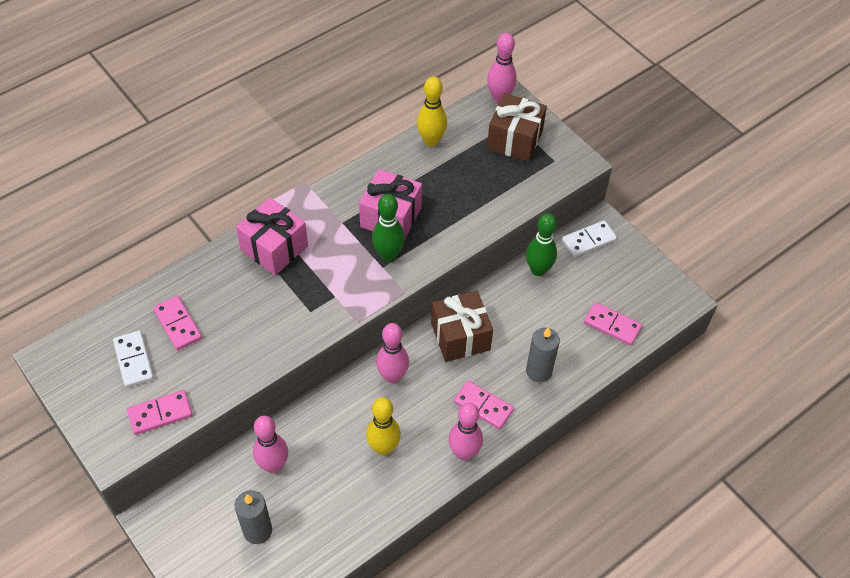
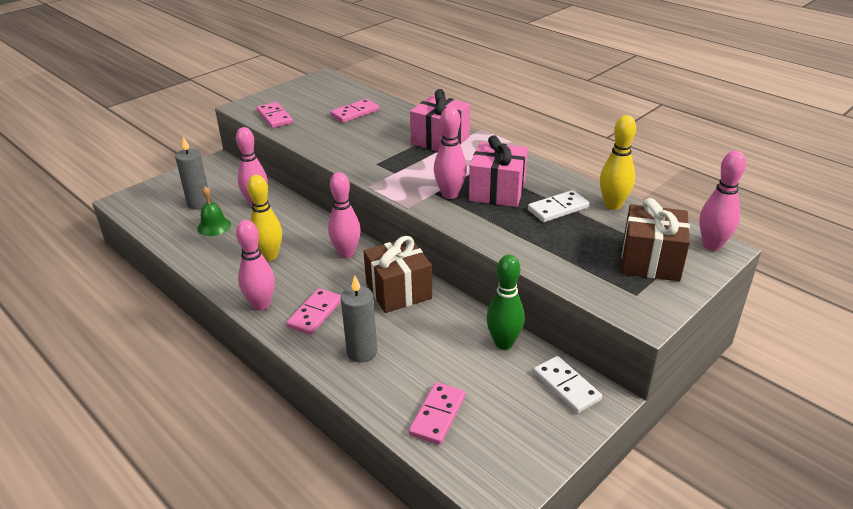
camera: 85 degrees right, 20 degrees down
white domino [113,330,154,388] -> white domino moved to [528,190,589,222]
green bowling pin [372,194,405,262] -> pink bowling pin [434,107,467,199]
none -> green bell [197,186,231,236]

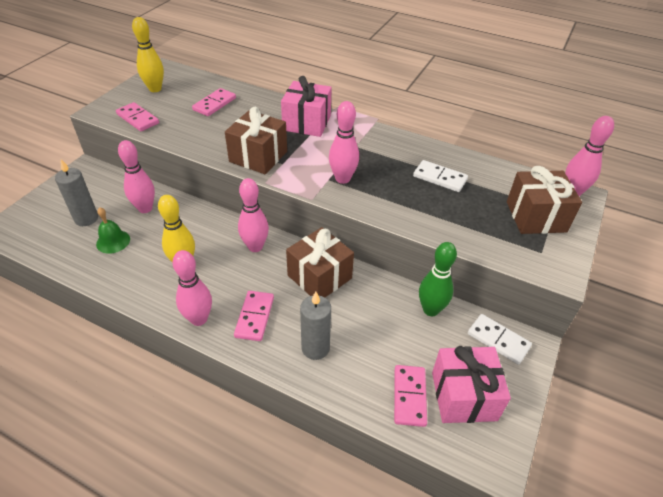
camera: 20 degrees left, 10 degrees up
pink gift [469,135,528,207] -> pink gift moved to [432,346,511,423]
white domino [528,190,589,222] -> white domino turned 75 degrees clockwise [413,160,468,192]
yellow bowling pin [600,115,636,210] -> yellow bowling pin moved to [132,17,164,92]
none -> brown gift [225,107,287,174]

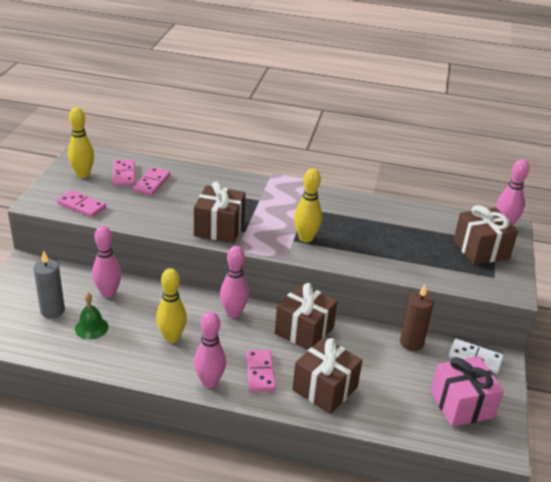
camera: 15 degrees left, 10 degrees down
pink gift [281,76,332,137] -> none
grey candle [300,292,331,360] -> brown gift [292,337,362,414]
pink bowling pin [329,101,359,184] -> yellow bowling pin [294,168,322,243]
pink domino [394,365,427,427] -> pink domino moved to [113,160,135,186]
white domino [413,160,468,192] -> none
green bowling pin [419,242,457,316] -> brown candle [400,284,434,351]

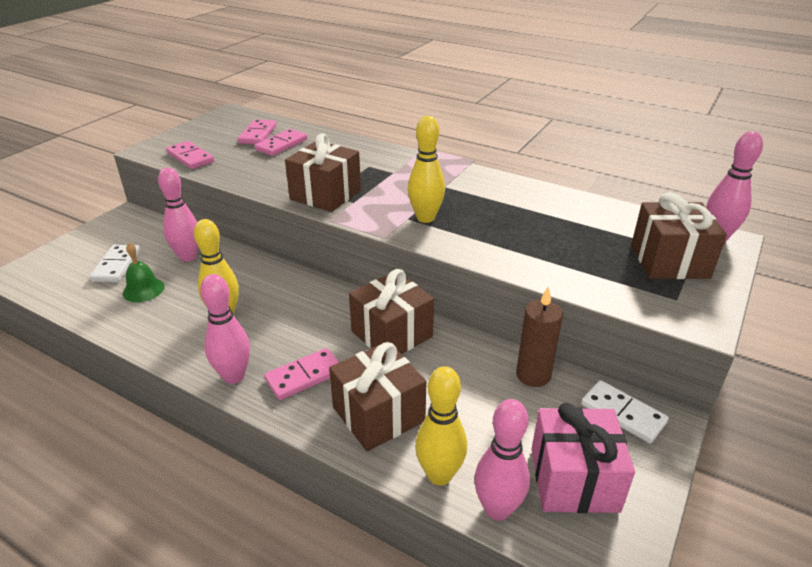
camera: 20 degrees right, 0 degrees up
grey candle [33,250,65,318] -> white domino [89,245,140,282]
yellow bowling pin [68,107,94,178] -> yellow bowling pin moved to [415,366,467,486]
pink bowling pin [220,246,249,318] -> pink bowling pin moved to [474,399,530,521]
pink domino [246,350,276,392] -> pink domino turned 45 degrees clockwise [264,348,339,400]

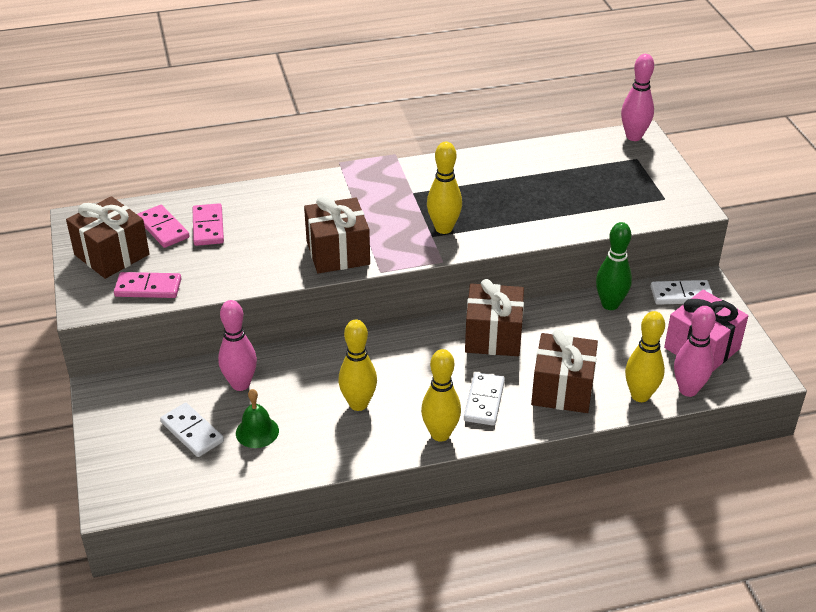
camera: 45 degrees left, 5 degrees up
pink bowling pin [200,274,250,384] -> yellow bowling pin [421,349,461,442]
pink domino [264,348,339,400] -> white domino [464,372,505,426]
brown candle [516,287,563,387] -> green bowling pin [596,222,632,310]
brown gift [631,193,727,279] -> brown gift moved to [66,196,150,279]

